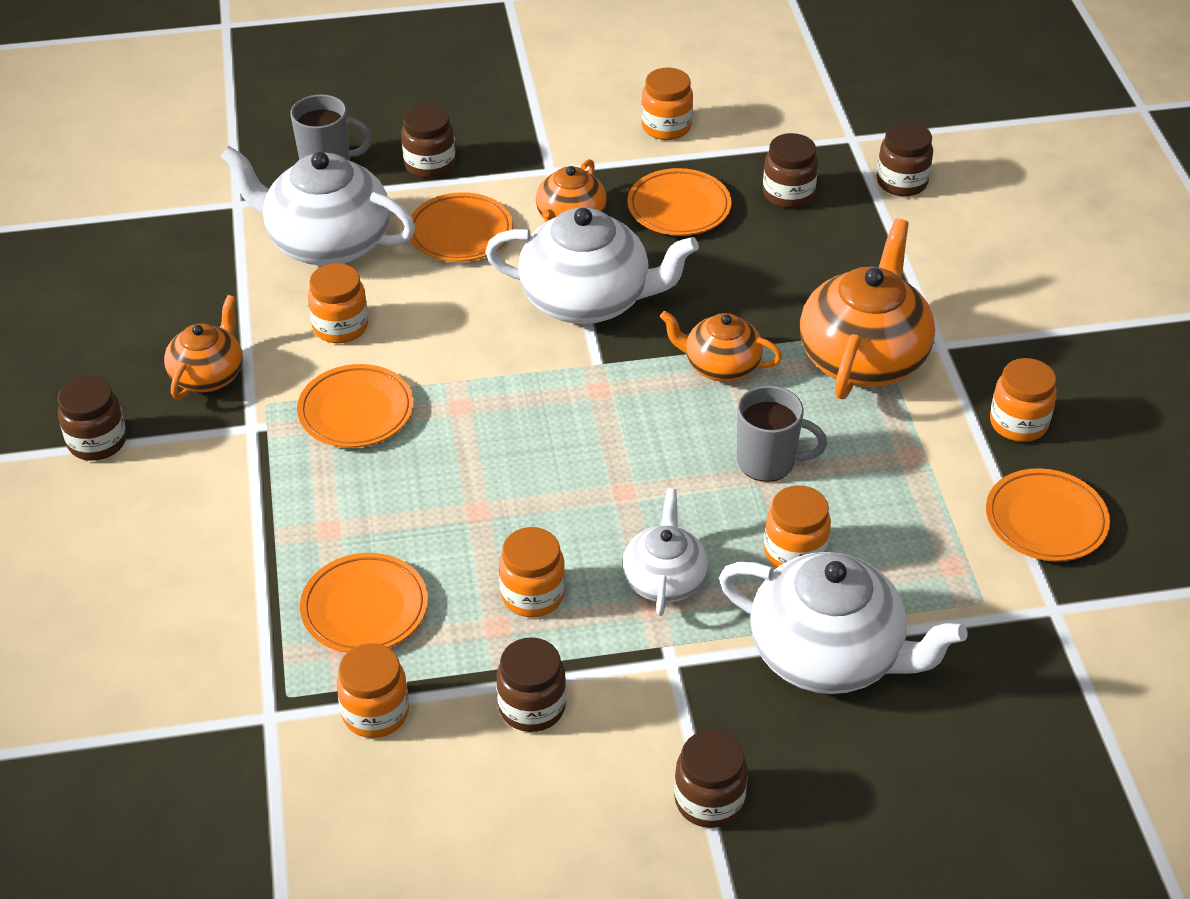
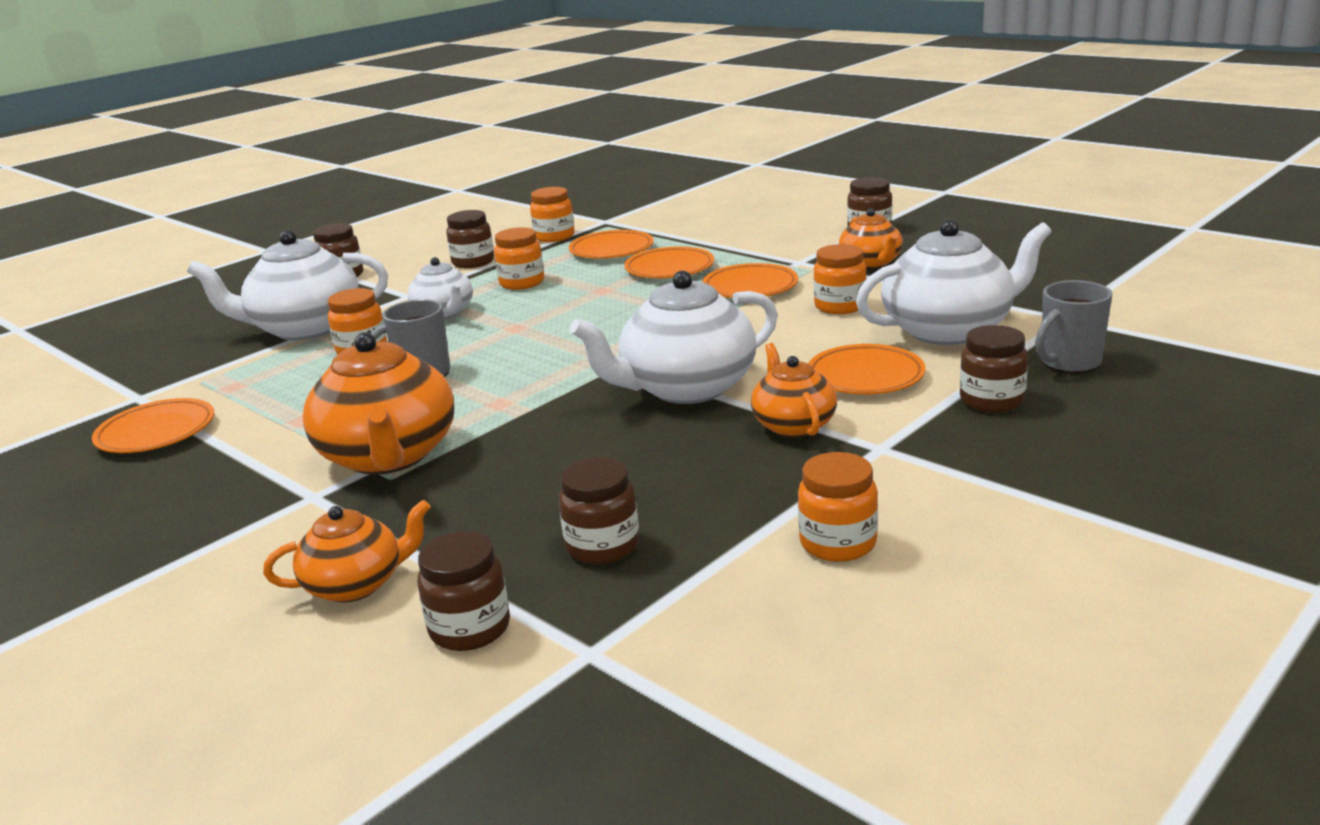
camera: 145 degrees right, 20 degrees down
orange plate [627,168,732,236] -> orange plate moved to [624,247,714,278]
orange teapot [660,311,782,382] -> orange teapot moved to [263,500,431,603]
orange jar [990,358,1057,442] -> none

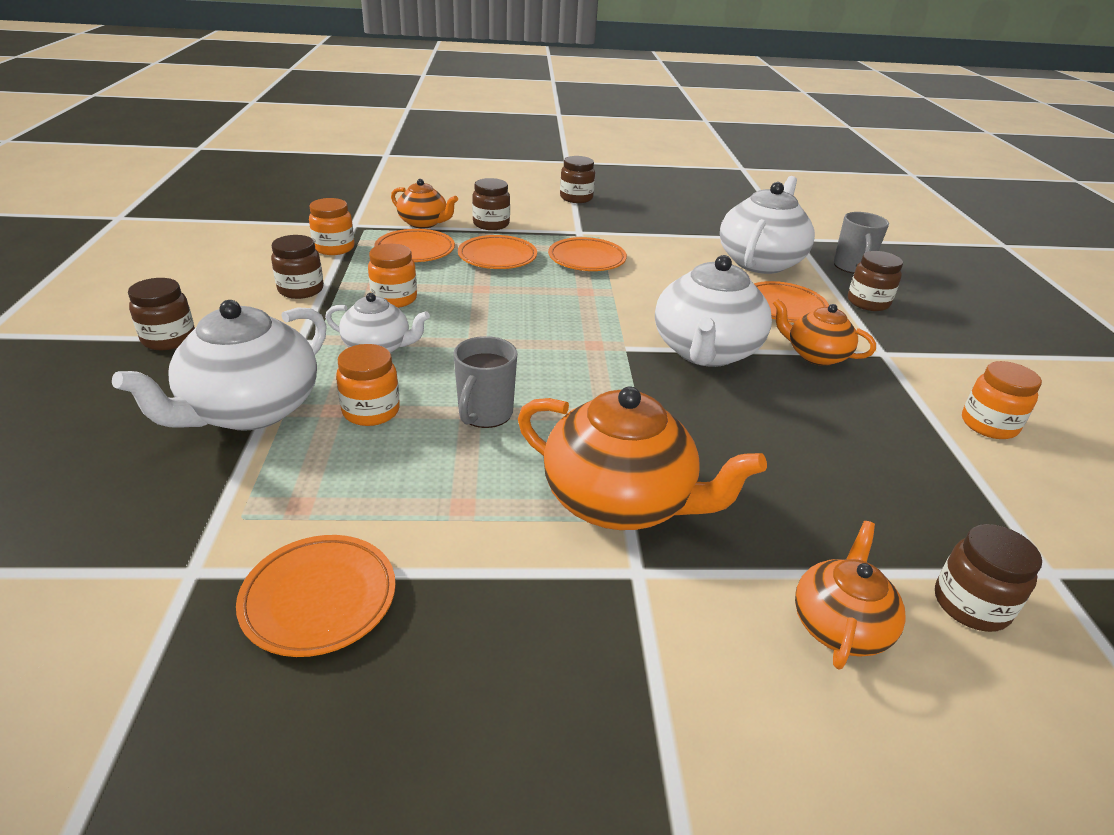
camera: 50 degrees left, 10 degrees up
brown jar [559,457,639,564] -> brown jar moved to [472,178,510,230]
orange jar [814,244,867,314] -> none
orange teapot [839,208,903,269] -> orange teapot moved to [391,179,458,228]

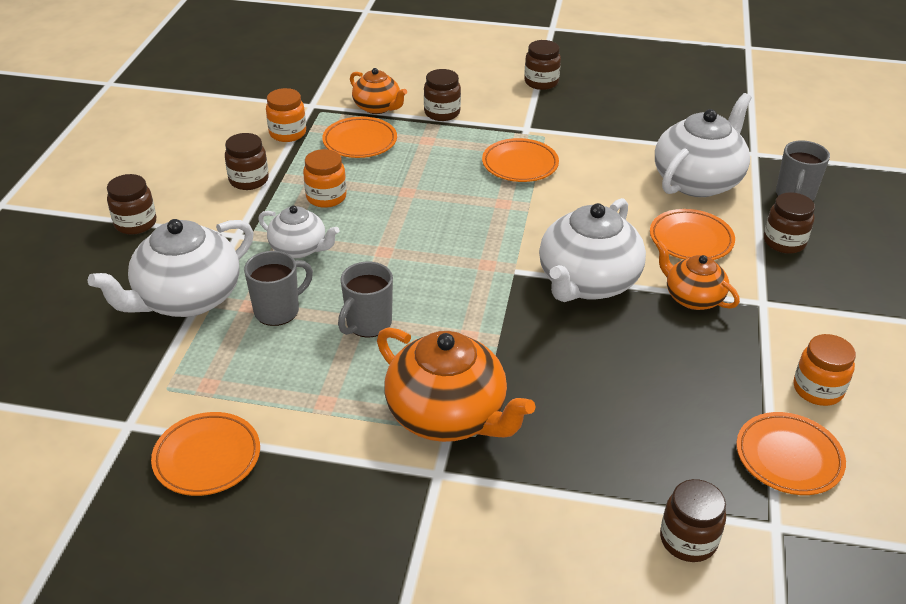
camera: 15 degrees right, 5 degrees up
orange jar [336,344,400,426] -> grey mug [244,251,313,326]
orange plate [458,235,537,269] -> orange plate moved to [736,412,846,495]
orange teapot [795,521,906,670] -> none

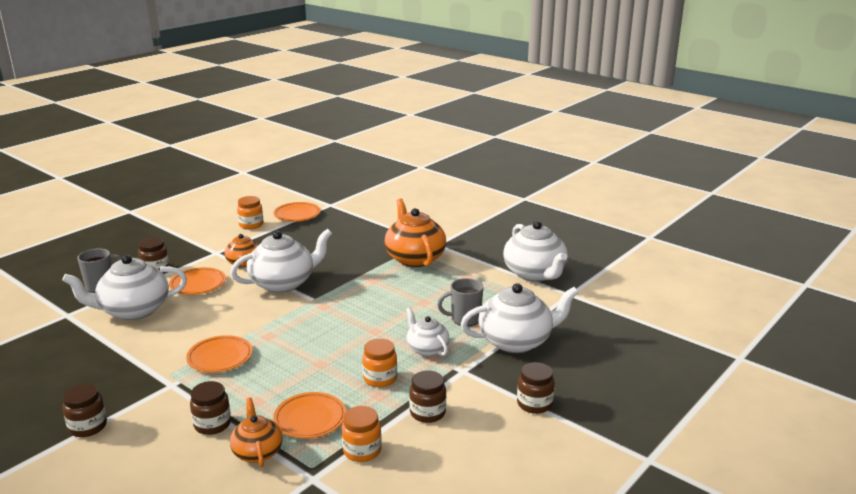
camera: 150 degrees left, 15 degrees down
orange plate [151,412,260,496] -> white teapot [503,221,568,282]
grey mug [338,262,393,338] -> none
brown jar [660,479,726,562] -> none

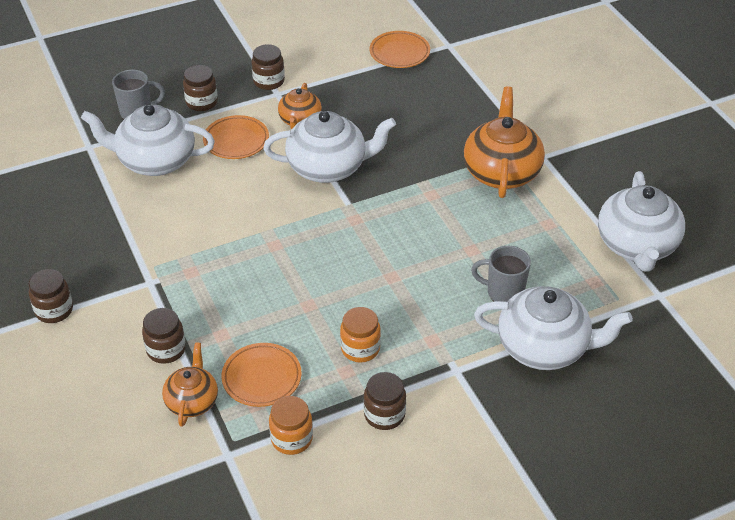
camera: 25 degrees right, 20 degrees up
orange plate [186,335,253,373] -> none
orange jar [237,196,263,229] -> none
white teapot [406,307,449,357] -> none
brown jar [517,362,555,414] -> brown jar moved to [251,44,285,90]

